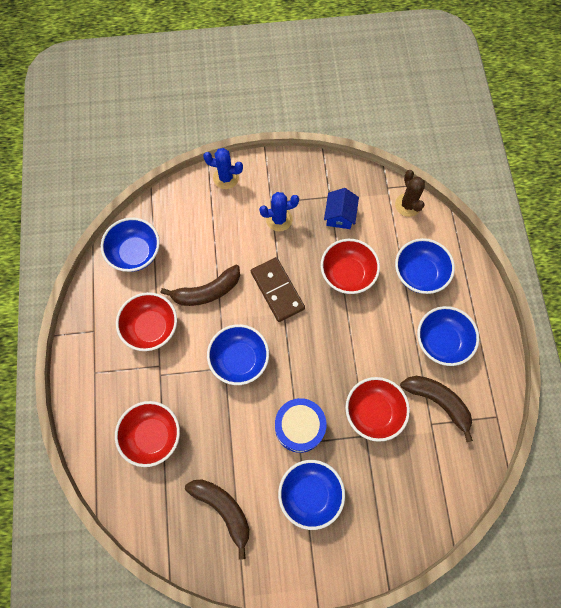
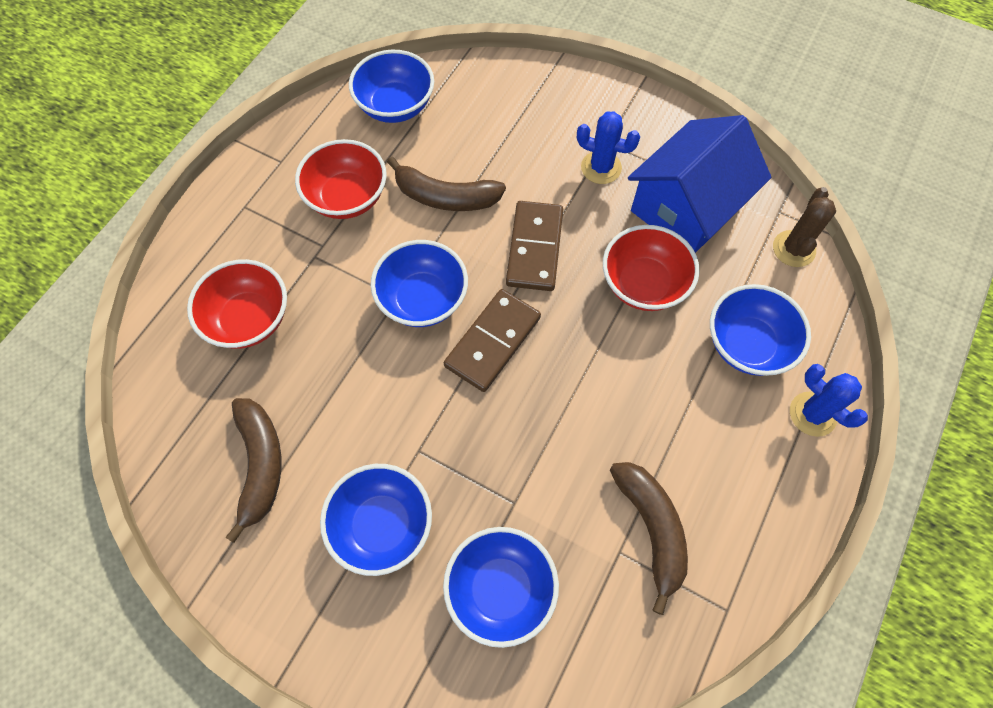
camera: 35 degrees right, 5 degrees down
blue cactus [203,148,243,189] -> blue cactus moved to [790,364,868,437]
blue drum [275,398,326,453] -> none
blue house [324,188,359,229] -> blue house [628,115,771,253], size x2.00
red bowl [345,377,410,442] -> none
blue bowl [417,306,479,366] -> blue bowl moved to [443,527,559,648]
none -> brown domino [444,289,541,392]

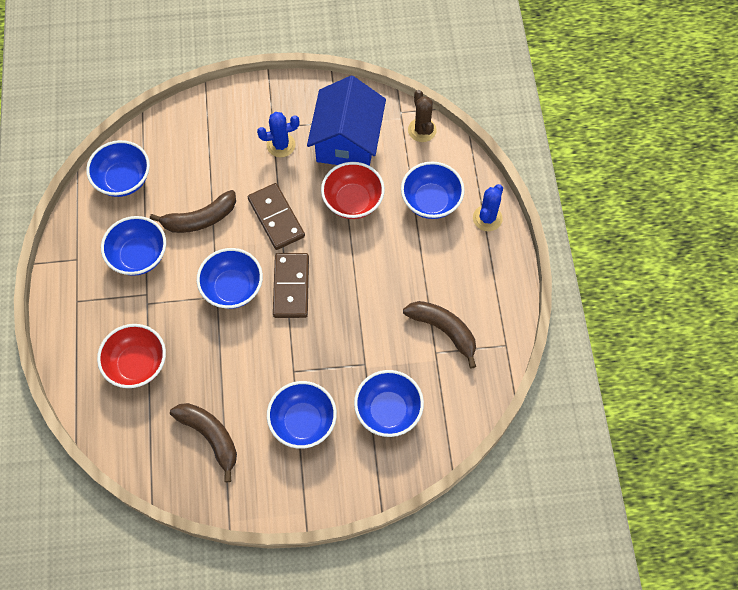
camera: 35 degrees left, 0 degrees up
red bowl [295,139,387,219] -> blue bowl [101,216,166,276]
blue cactus [790,364,868,437] -> blue cactus turned 75 degrees counterclockwise [473,184,503,231]

